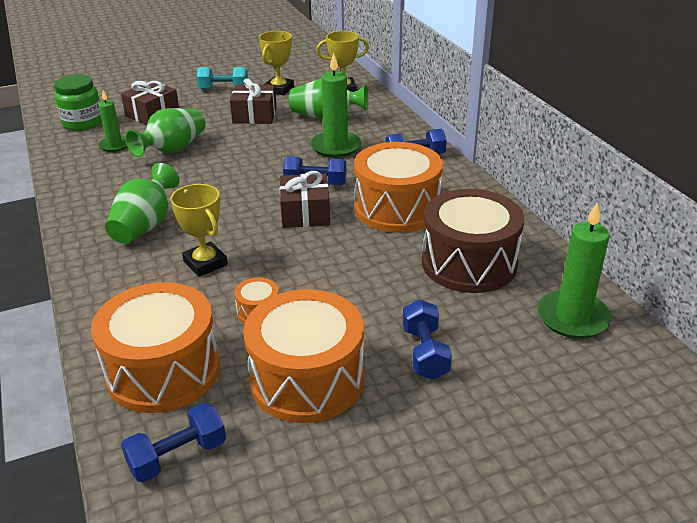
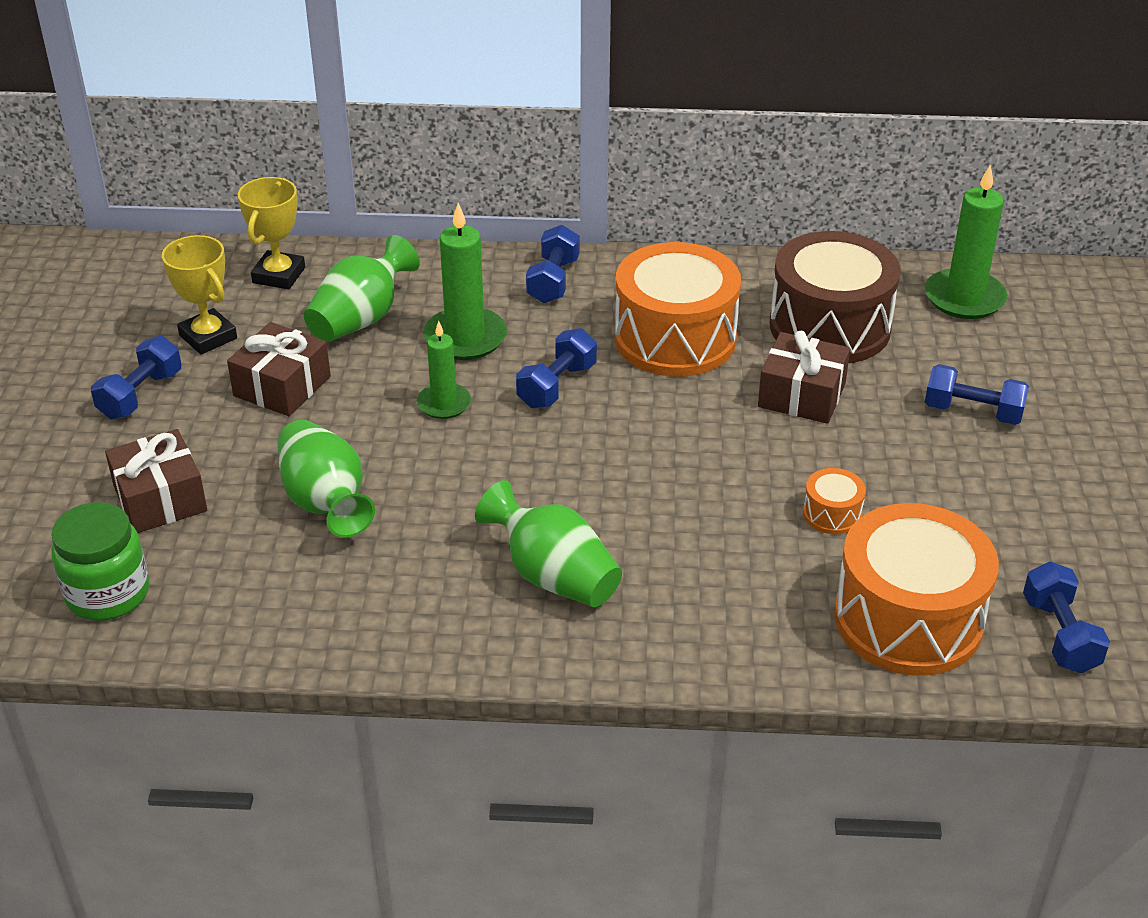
camera: 65 degrees left, 5 degrees up
green candle [98,90,127,152] -> green candle moved to [417,321,471,419]
yellow trophy [170,184,228,277] -> none
turquoise dumbbell [197,67,248,89] -> blue dumbbell [91,336,181,419]
orange drum [243,289,364,423] -> none
brown gift [280,171,330,228] -> brown gift moved to [758,331,850,424]

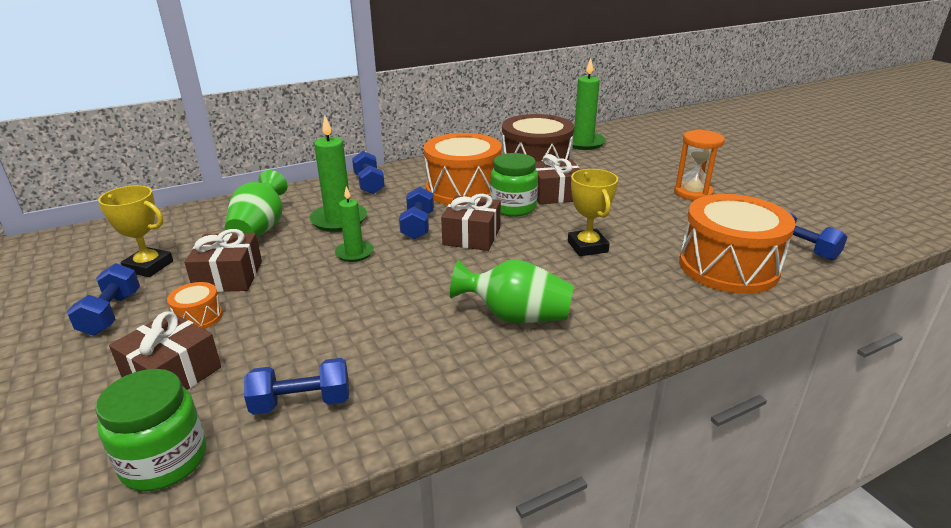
camera: 30 degrees left, 10 degrees down
yellow trophy [238,177,305,289] -> yellow trophy moved to [568,169,618,256]
green vase [277,420,375,538] -> none
orange drum [803,468,866,534] -> orange drum moved to [167,282,223,329]
blue dumbbell [925,364,1029,425] -> blue dumbbell moved to [244,358,349,415]
none -> brown gift [441,194,501,251]
none -> green jar [490,153,538,217]
none -> orange hourglass [674,130,725,201]

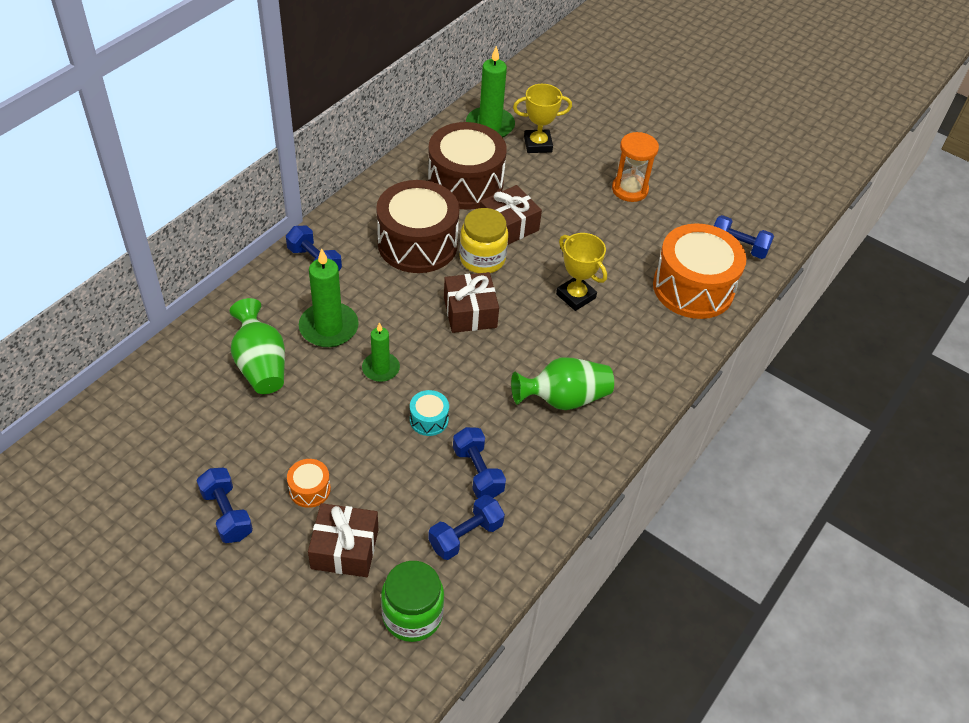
camera: 30 degrees left, 20 degrees up
yellow trophy [98,185,173,277] -> yellow trophy moved to [513,84,572,153]
brown gift [184,229,262,292] -> none
blue dumbbell [399,187,434,240] -> blue dumbbell moved to [453,427,506,498]
orange drum [424,133,502,205] -> brown drum [376,180,460,273]
green jar [490,153,538,217] -> yellow jar [459,208,508,273]
none -> turquoise drum [410,390,449,436]

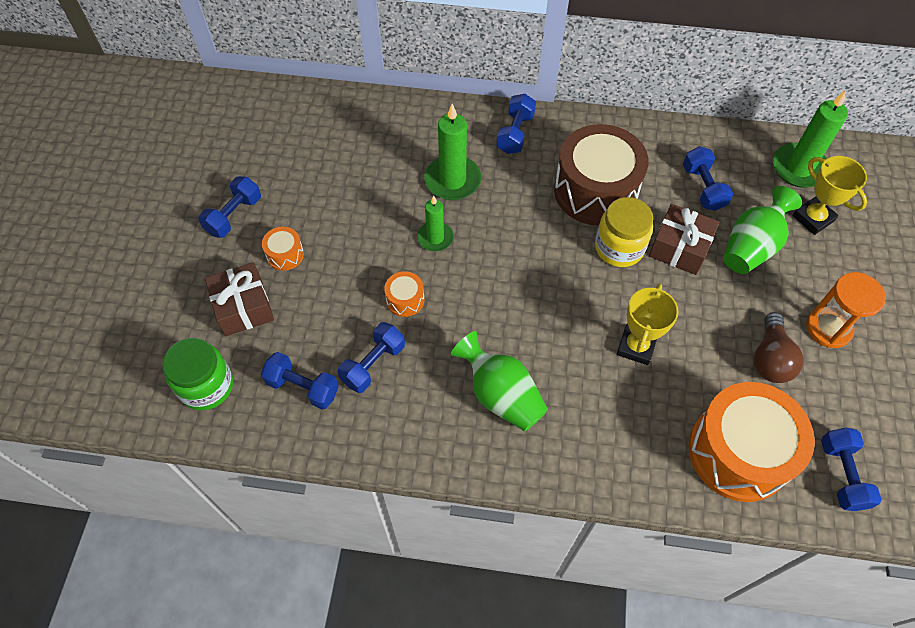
camera: 65 degrees right, 10 degrees up
green vase [230,298,285,394] -> green vase moved to [723,186,802,274]
turquoise drum [410,390,449,436] -> orange drum [384,271,424,317]
brown drum [428,122,507,210] -> blue dumbbell [683,146,733,211]
brown gift [444,272,499,333] -> none
none -> brown light bulb [754,312,804,383]

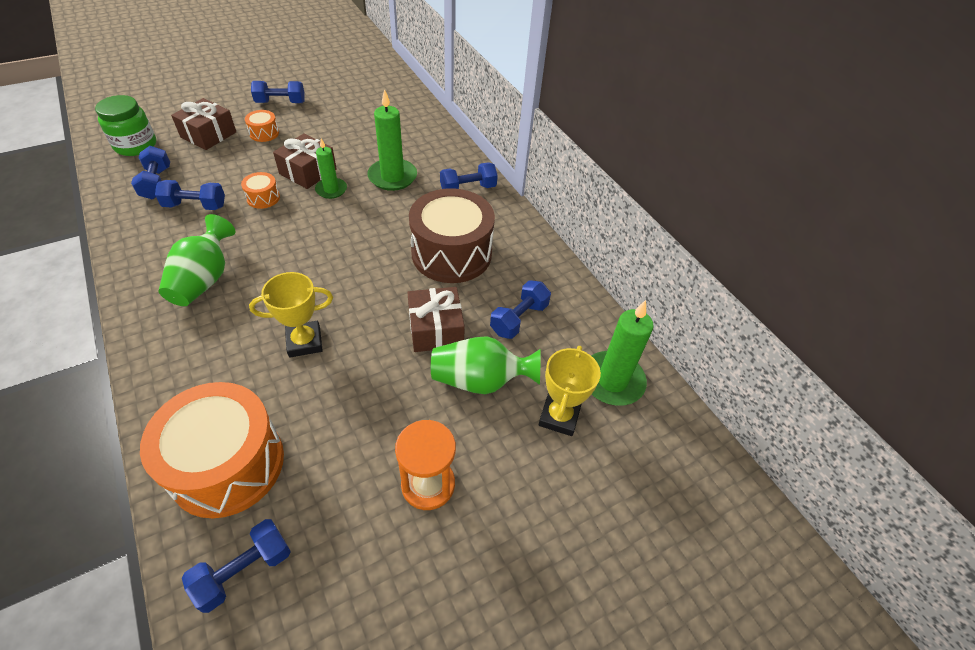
camera: 50 degrees right, 10 degrees down
yellow jar [595,197,653,267] -> none
brown light bulb [754,312,804,383] -> none
none -> brown gift [273,133,336,189]

